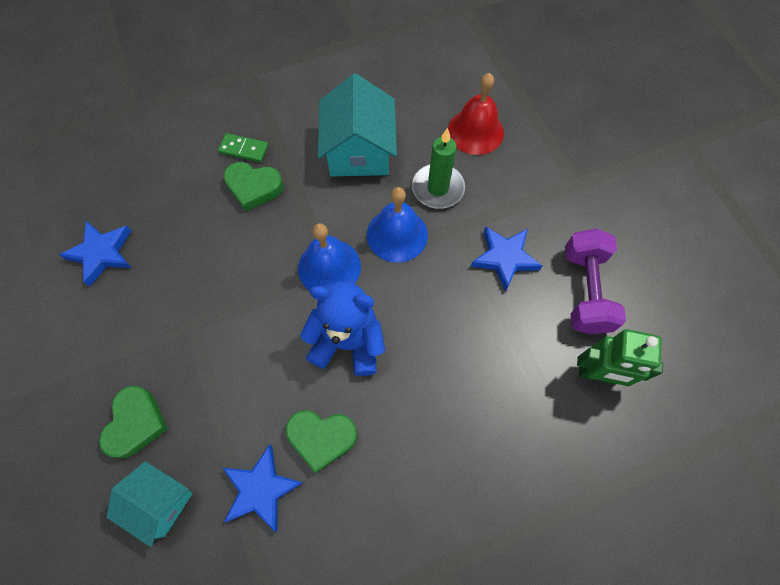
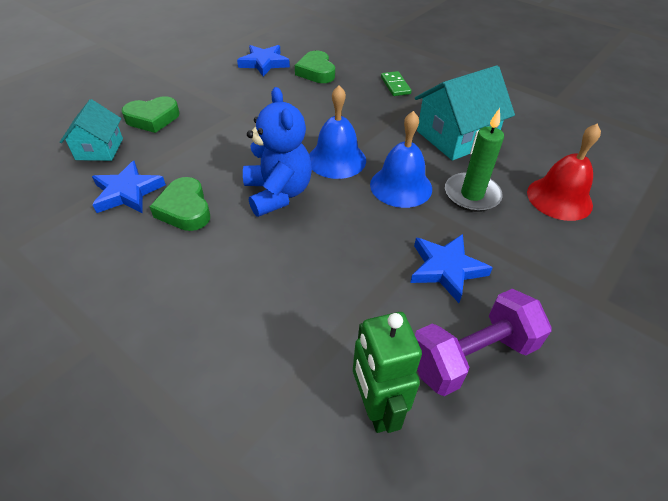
camera: 60 degrees right, 20 degrees down
green heart [223,162,284,211] -> green heart moved to [295,51,335,83]

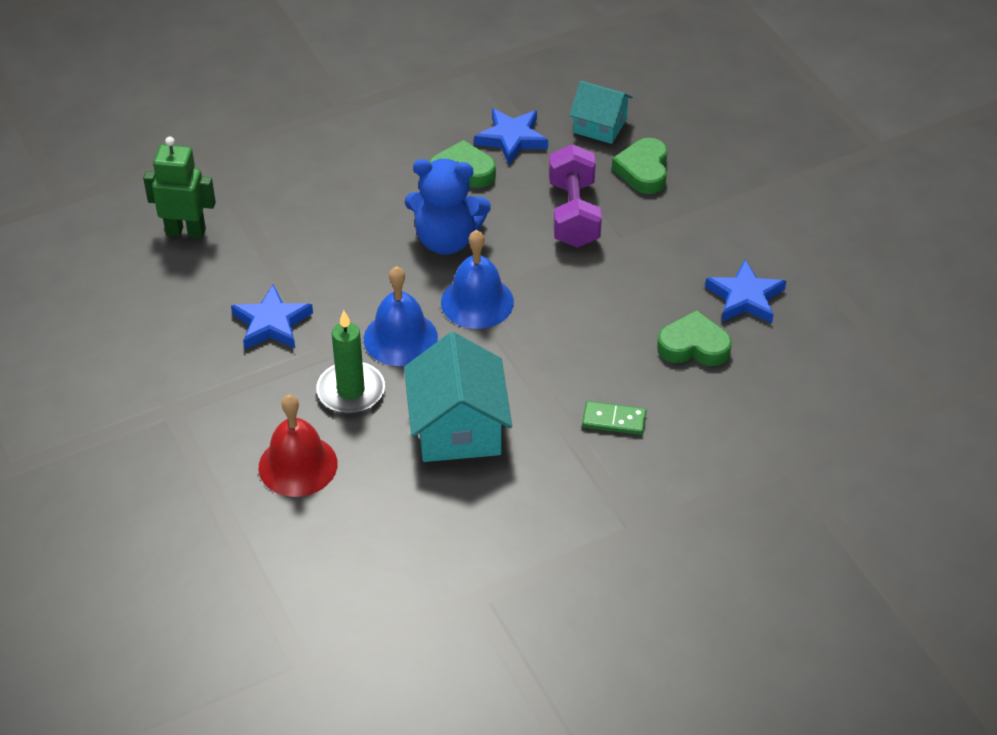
camera: 115 degrees right, 0 degrees up
purple dumbbell [415,289,552,396] -> purple dumbbell moved to [549,144,602,248]

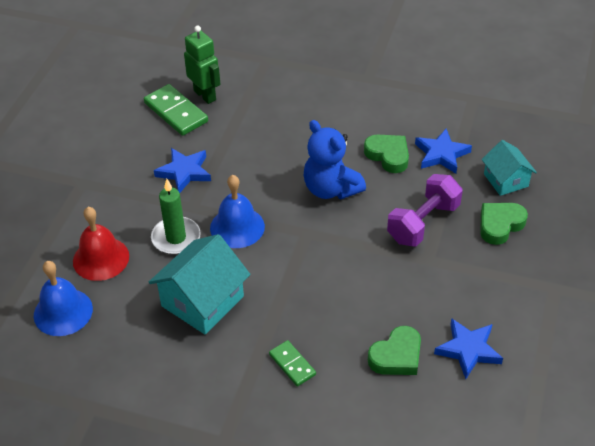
camera: 45 degrees right, 0 degrees up
blue bell [441,230,514,329] -> blue bell moved to [34,261,93,336]
green heart [657,310,732,366] -> green heart turned 90 degrees clockwise [368,326,421,375]
none -> green domino [144,84,208,136]

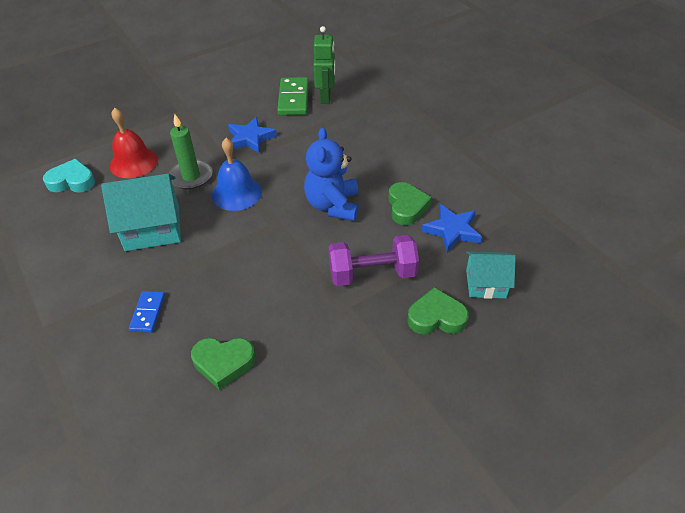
camera: 40 degrees right, 0 degrees up
blue bell [34,261,93,336] -> turquoise heart [43,159,95,193]
green domino [269,340,316,386] -> blue domino [129,291,165,333]
blue star [434,318,503,379] -> none
turquoise house [481,140,537,196] -> turquoise house turned 75 degrees clockwise [466,251,516,299]

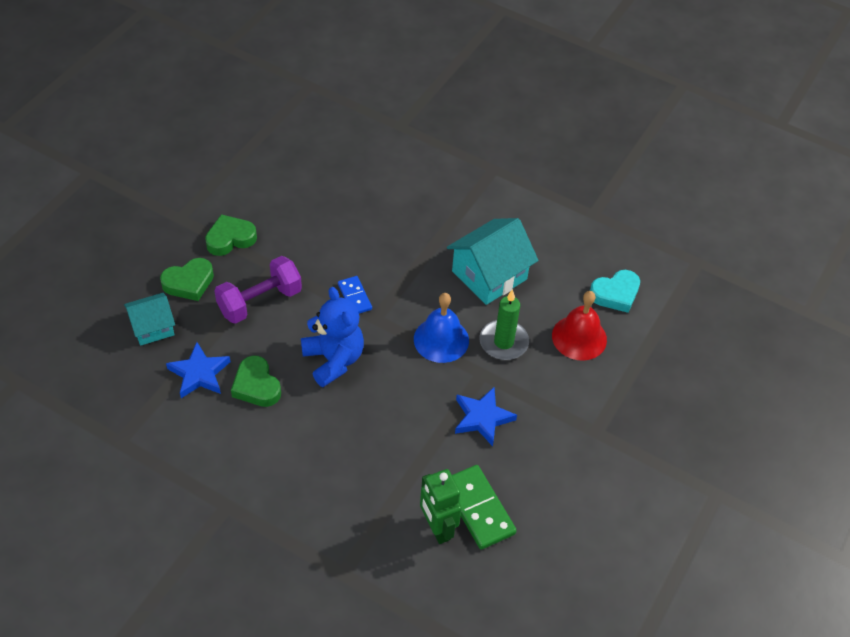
camera: 150 degrees right, 5 degrees up
blue domino [129,291,165,333] -> blue domino moved to [338,276,372,314]
green heart [191,338,256,390] -> green heart moved to [205,214,257,256]

